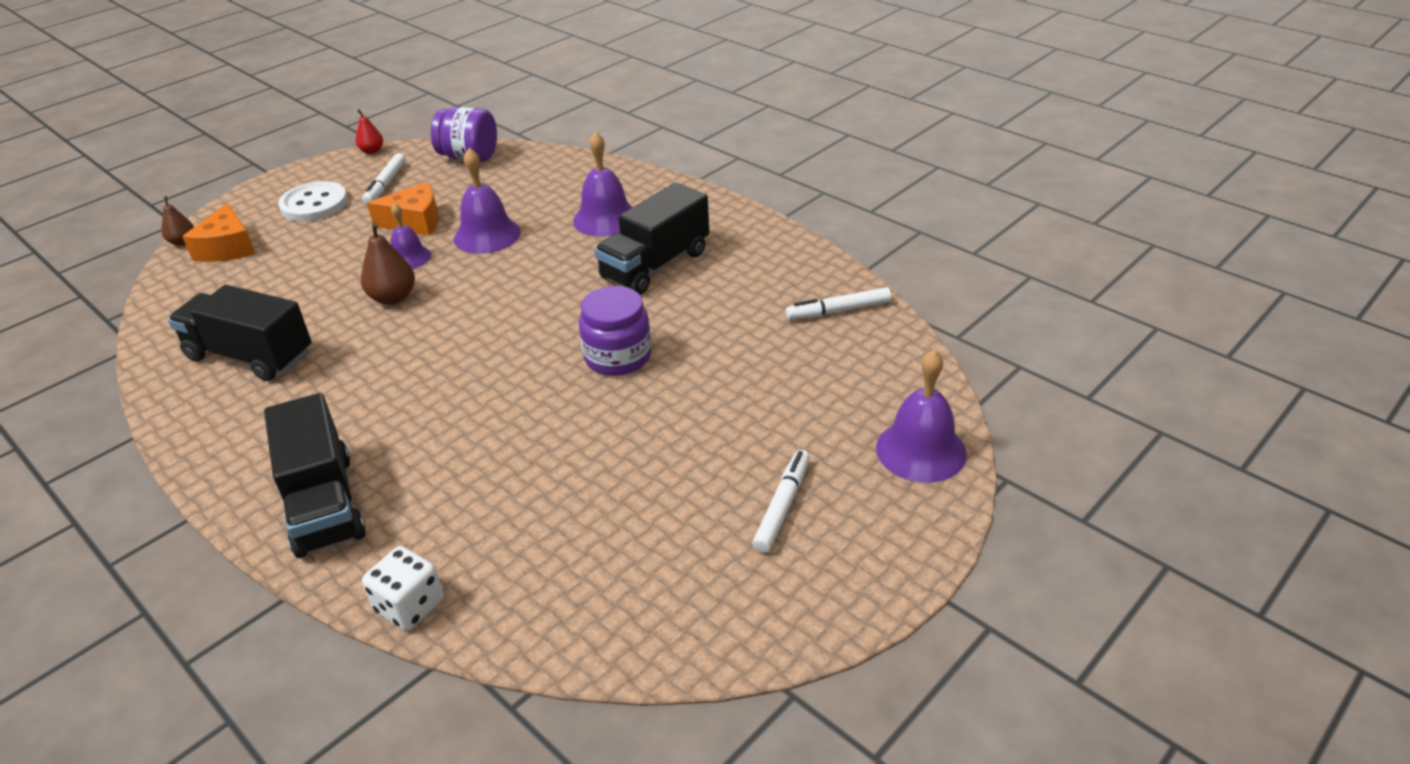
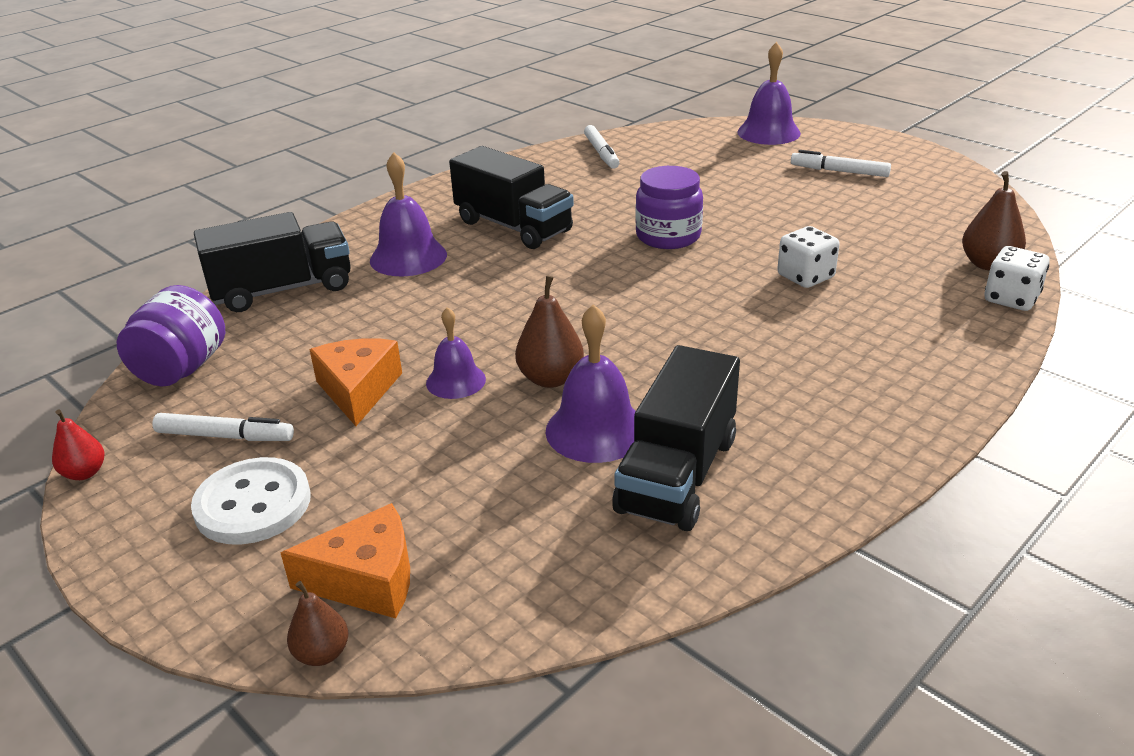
camera: 90 degrees left, 5 degrees down
black truck [264,393,366,558] -> black truck moved to [194,212,351,312]
purple bell [454,148,521,254] -> purple bell moved to [545,304,636,463]
none -> white dice [777,226,840,288]
none -> brown pear [962,171,1026,271]

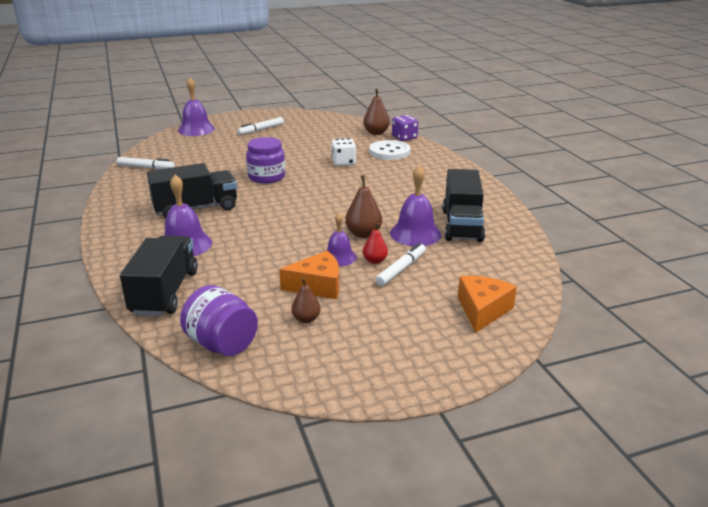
camera: 65 degrees left, 5 degrees down
red pear [52,410,105,480] -> red pear moved to [363,223,388,264]
white marker [152,413,294,441] -> white marker moved to [375,243,426,286]
white button [191,457,311,544] -> white button moved to [369,140,410,160]
brown pear [287,581,348,666] -> brown pear moved to [292,278,321,323]
orange cheese [310,338,402,426] -> orange cheese turned 150 degrees clockwise [279,251,339,299]
black truck [612,345,740,531] -> black truck turned 45 degrees clockwise [443,169,485,242]
white dice [985,246,1050,311] -> purple dice [392,115,418,141]

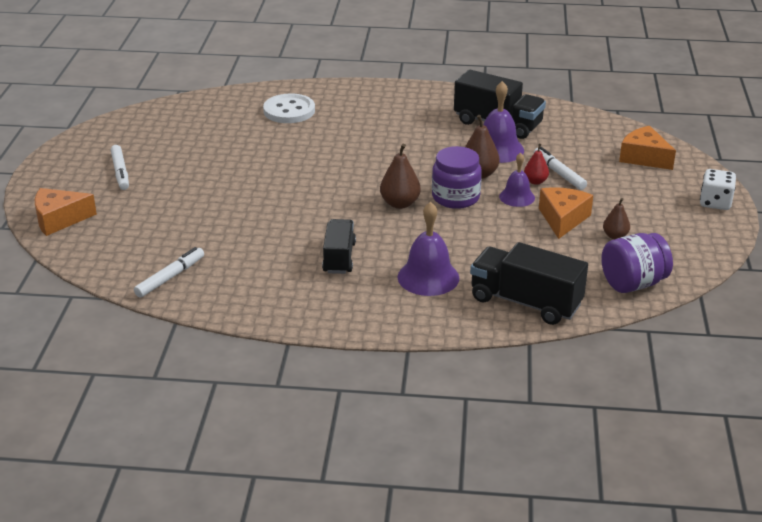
camera: 65 degrees left, 5 degrees up
black truck [147,163,237,218] -> black truck [322,219,356,274], size x0.65
purple bell [178,78,215,136] -> orange cheese [35,188,97,236]
purple jar [246,137,285,184] -> purple jar moved to [432,146,482,209]
white dice [331,138,356,166] -> white dice moved to [700,169,736,210]
brown pear [363,89,390,135] -> brown pear moved to [380,144,421,209]
purple dice [392,115,418,141] -> none

